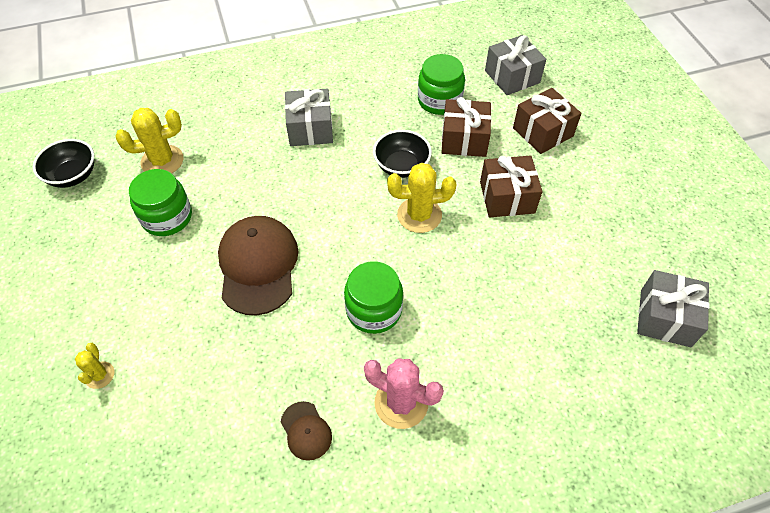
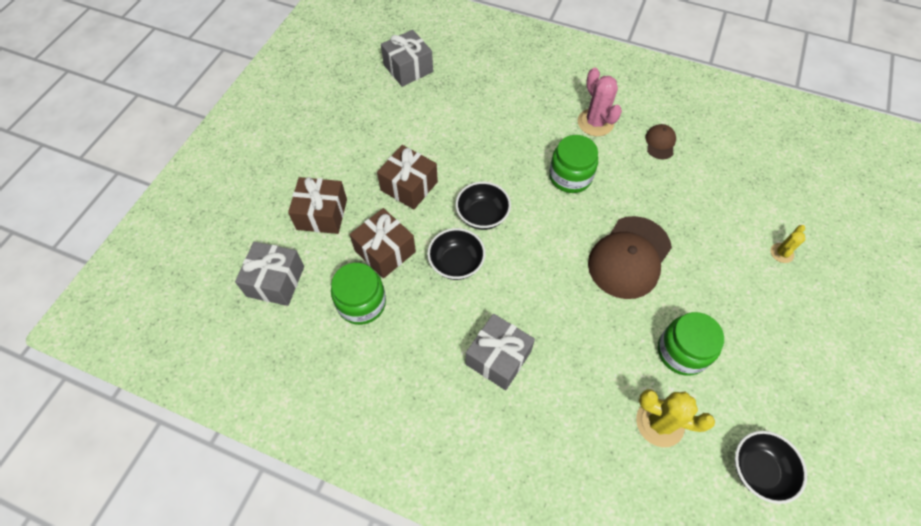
camera: 140 degrees left, 5 degrees up
yellow cactus [387,163,457,233] -> black bowl [456,182,511,230]

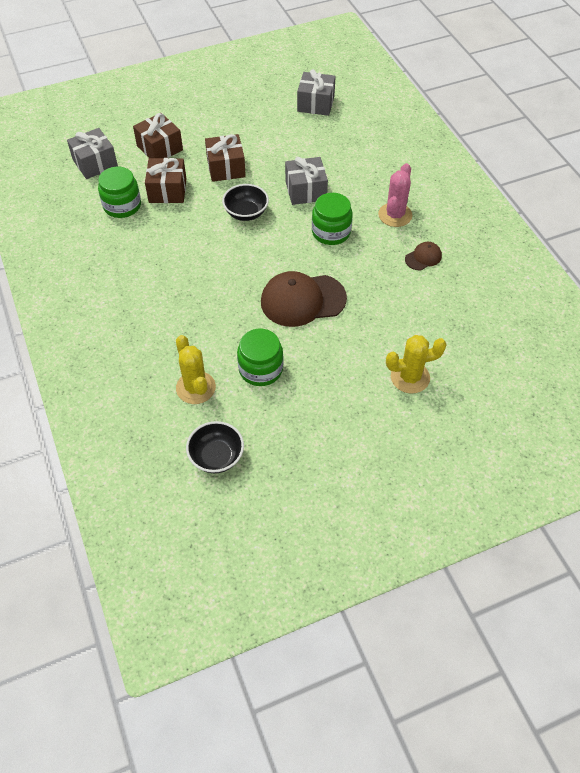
camera: 45 degrees right, 5 degrees down
black bowl [427,228,486,280] -> none
grey gift [466,314,535,390] -> grey gift moved to [285,157,328,205]
yellow cactus [770,225,805,263] -> yellow cactus [386,335,447,394], size x1.79

